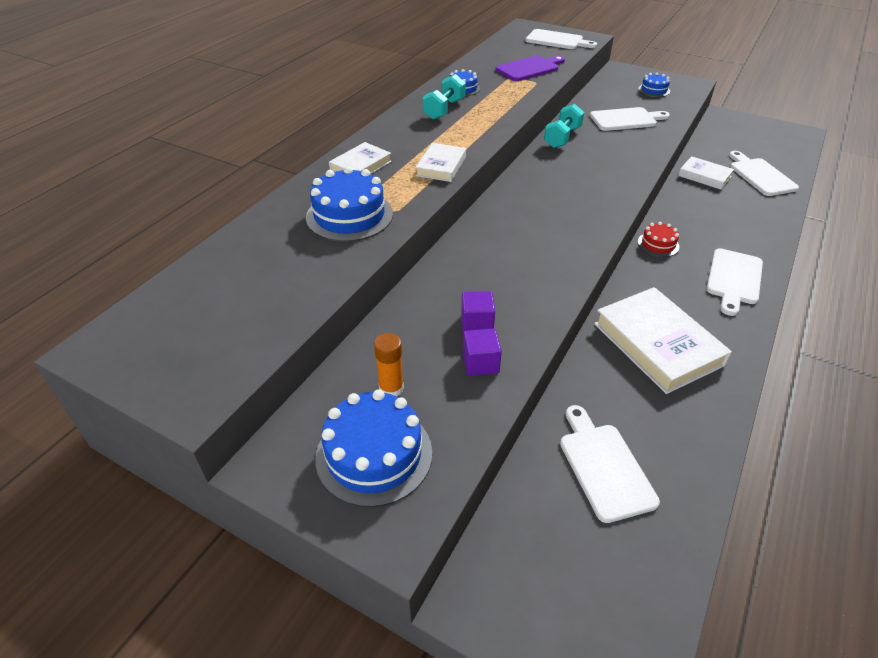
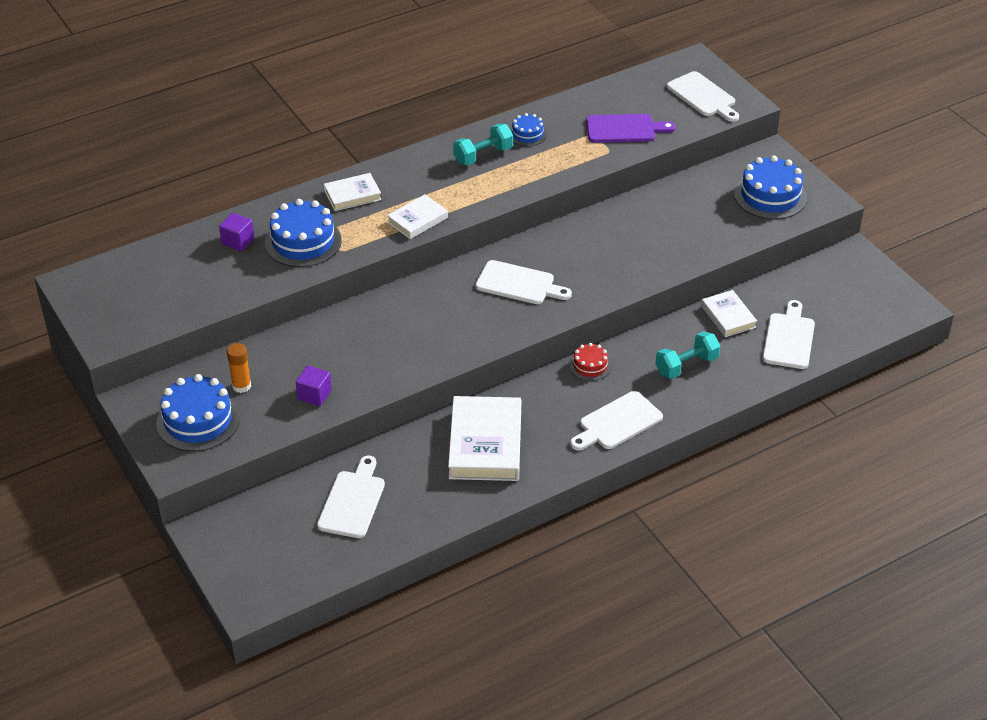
camera: 30 degrees right, 0 degrees up
purple cube [461,291,495,333] -> purple cube moved to [219,213,254,251]
turquoise dumbbell [544,104,584,148] -> turquoise dumbbell moved to [655,331,720,379]
white cutting board [590,107,670,131] -> white cutting board moved to [475,260,572,304]
blue cake [638,73,670,97] -> blue cake [734,155,807,219], size x1.87

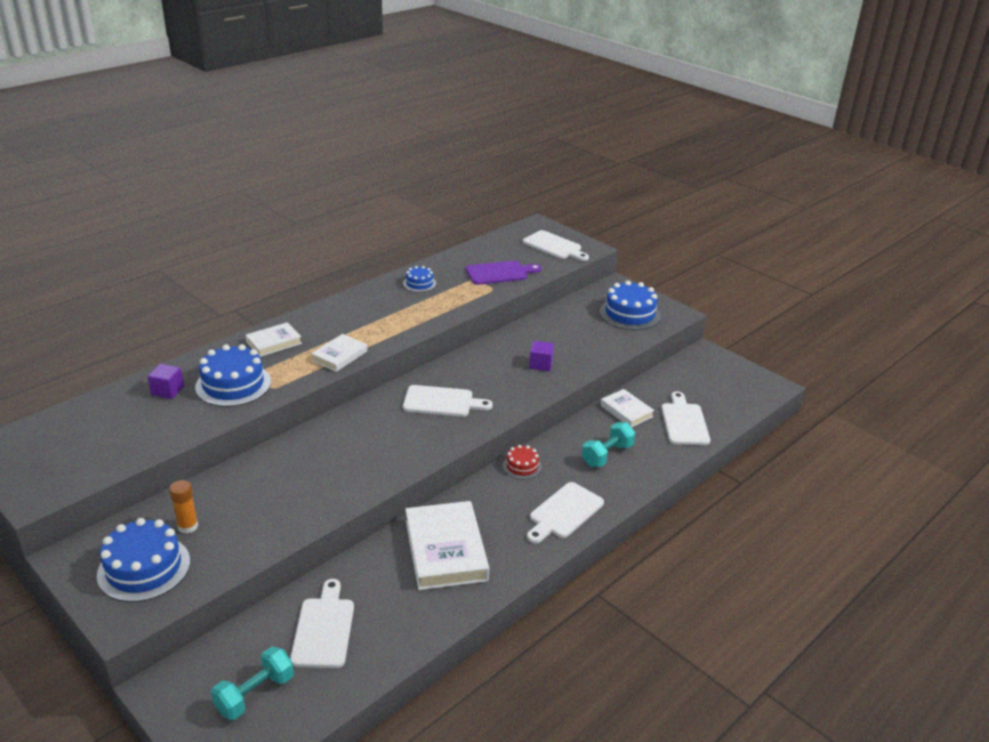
camera: 15 degrees left, 10 degrees down
purple cube [296,365,332,406] -> purple cube moved to [529,341,554,371]
turquoise dumbbell [453,124,513,165] -> turquoise dumbbell moved to [211,647,294,720]

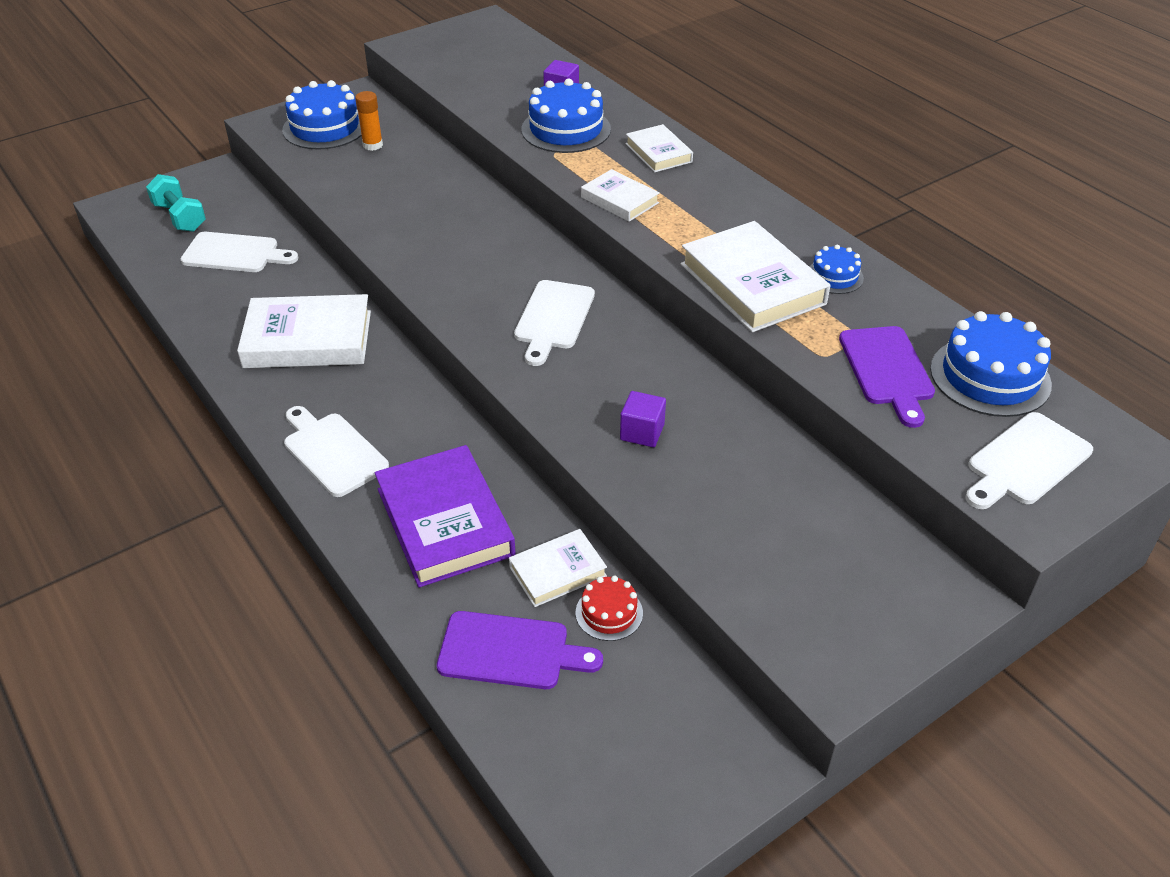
camera: 100 degrees right, 10 degrees up
red cake [503,445,542,479] -> red cake moved to [576,576,643,641]
turquoise dumbbell [582,422,635,467] -> purple book [375,445,516,587]
blue cake [600,281,661,330] -> blue cake moved to [930,311,1052,417]
white cutting board [661,391,710,445] -> purple cutting board [437,611,603,689]
none -> white book [681,221,830,332]

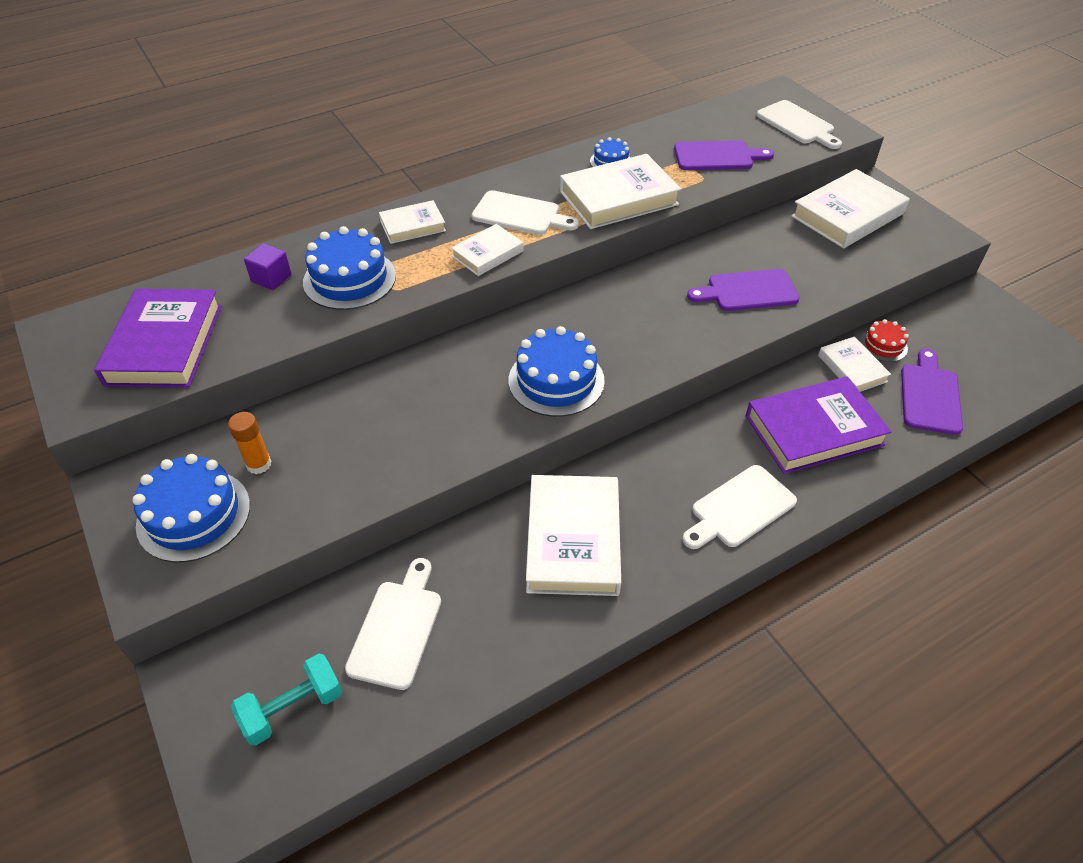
camera: 85 degrees left, 5 degrees up
white cutting board [514,280,595,366] -> white cutting board moved to [472,190,579,235]
purple cube [620,391,666,447] -> purple cutting board [687,269,800,311]
blue cake [930,311,1052,417] -> blue cake moved to [508,326,605,417]
none -> purple book [94,289,222,387]
none -> white book [791,169,910,248]

